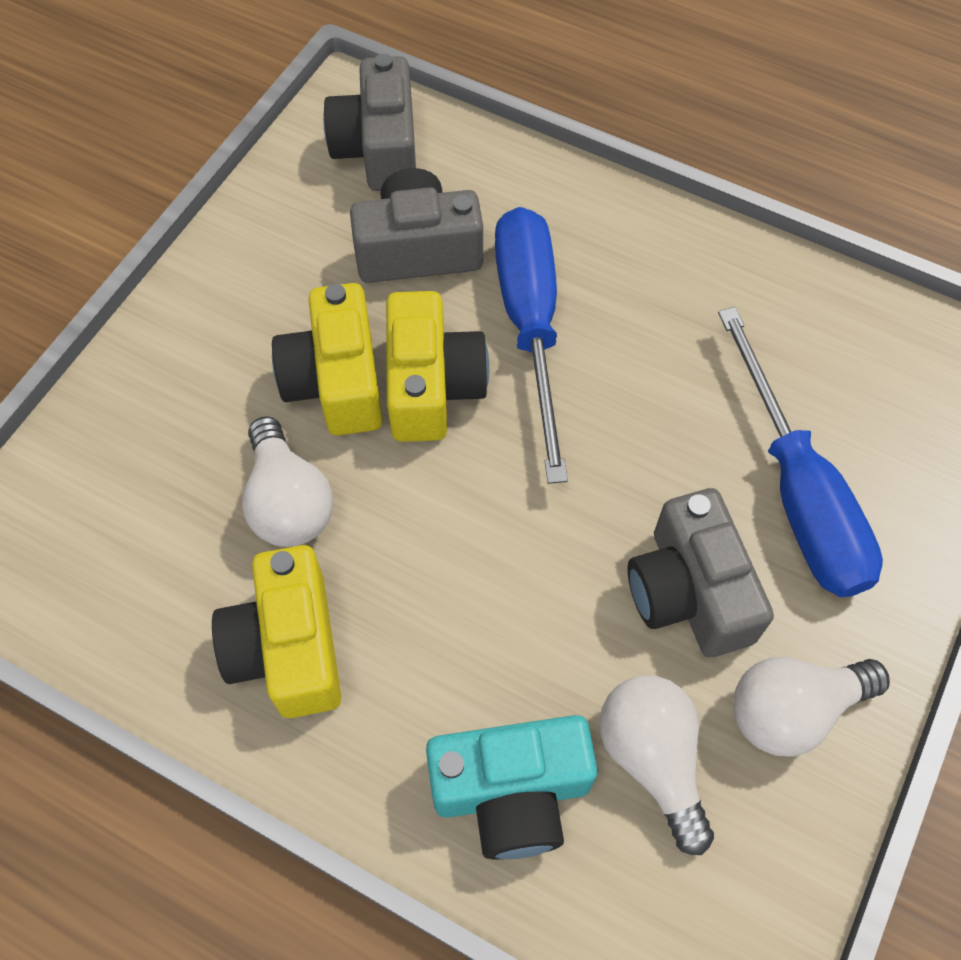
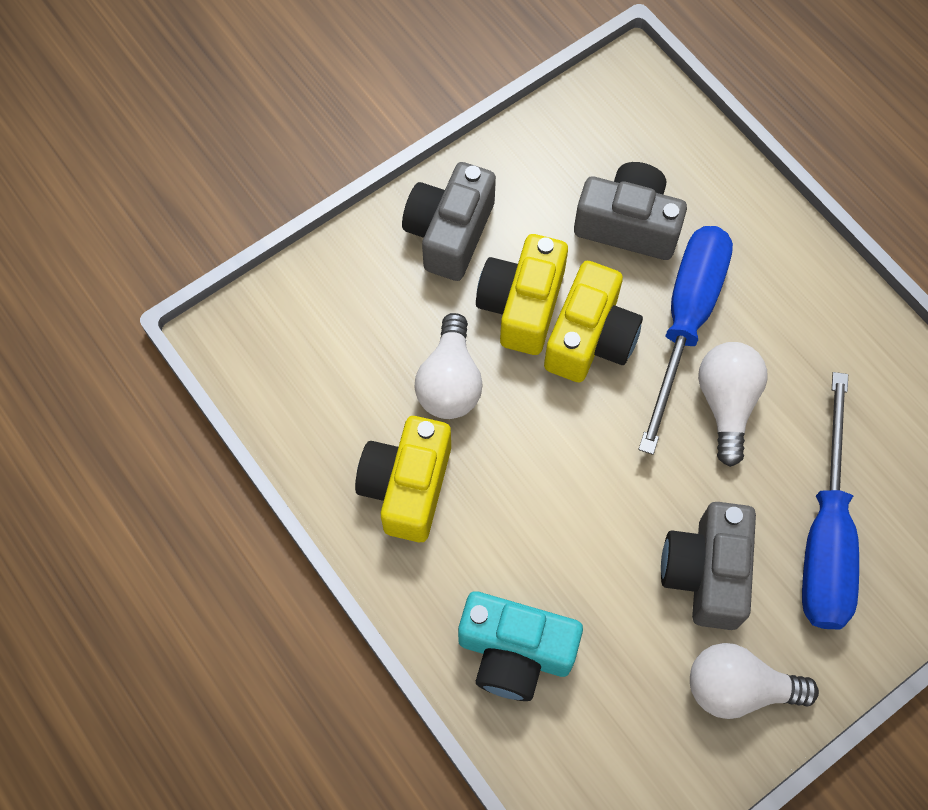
camera: 25 degrees right, 5 degrees up
grey camera [323,54,416,191] -> grey camera moved to [402,162,496,281]
white light bulb [599,675,714,855] -> white light bulb moved to [698,342,768,467]

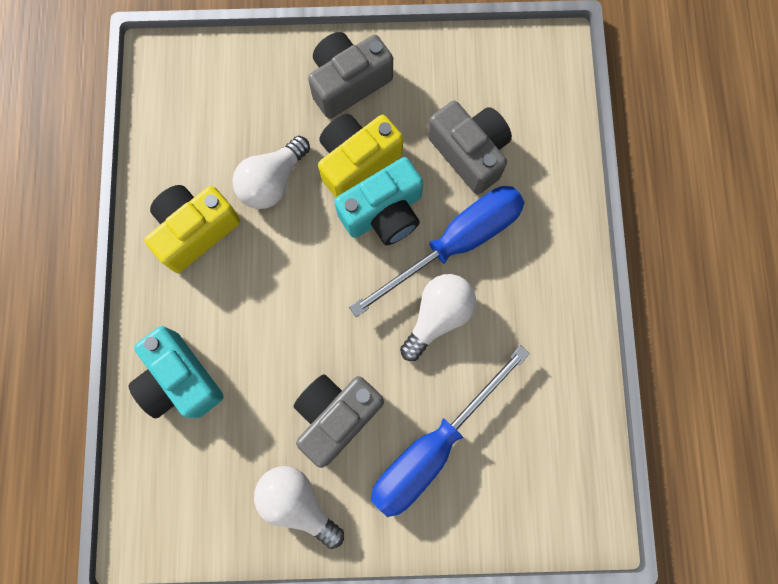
camera: 35 degrees right, 10 degrees up
yellow camera [544,261,643,383] -> turquoise camera [334,157,423,245]

